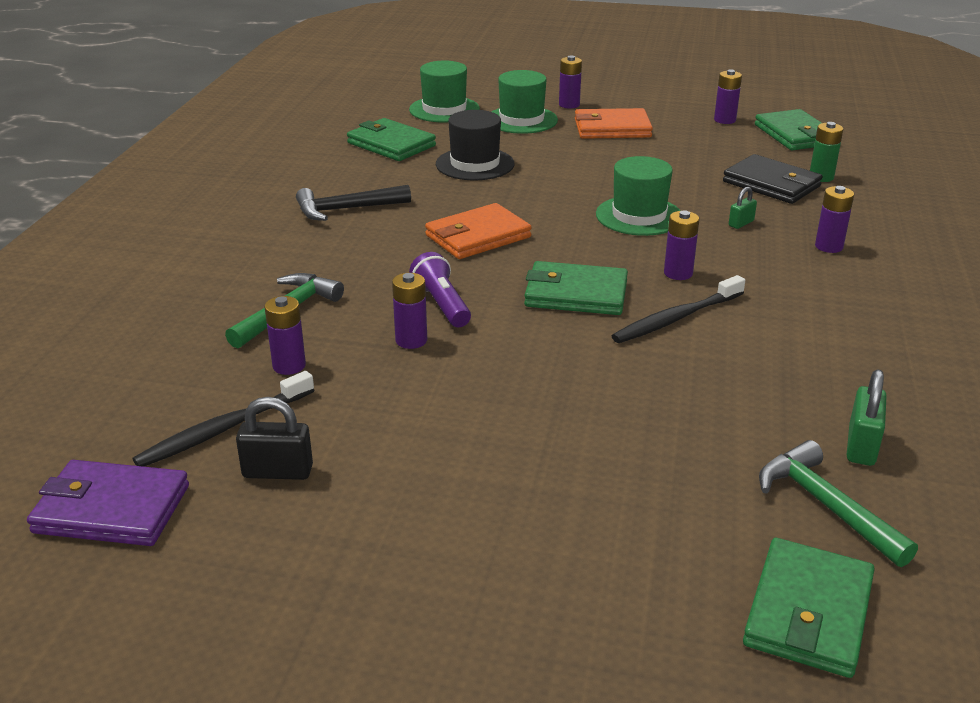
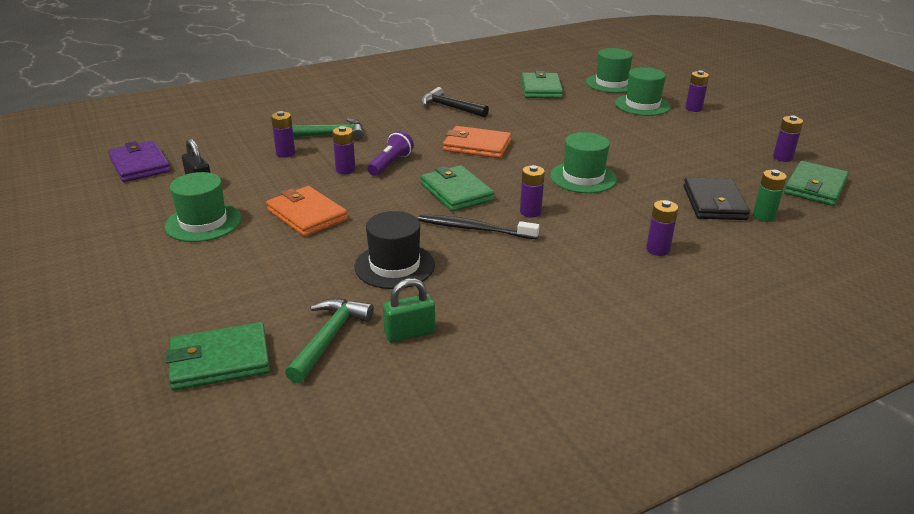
camera: 50 degrees right, 0 degrees up
black toothbrush [132,371,314,467] -> none
black hat [436,110,514,180] -> black hat moved to [355,211,435,289]
orange wallet [575,108,653,139] -> orange wallet moved to [266,186,348,237]
green padlock [729,187,757,229] -> none
none -> green hat [165,172,241,242]

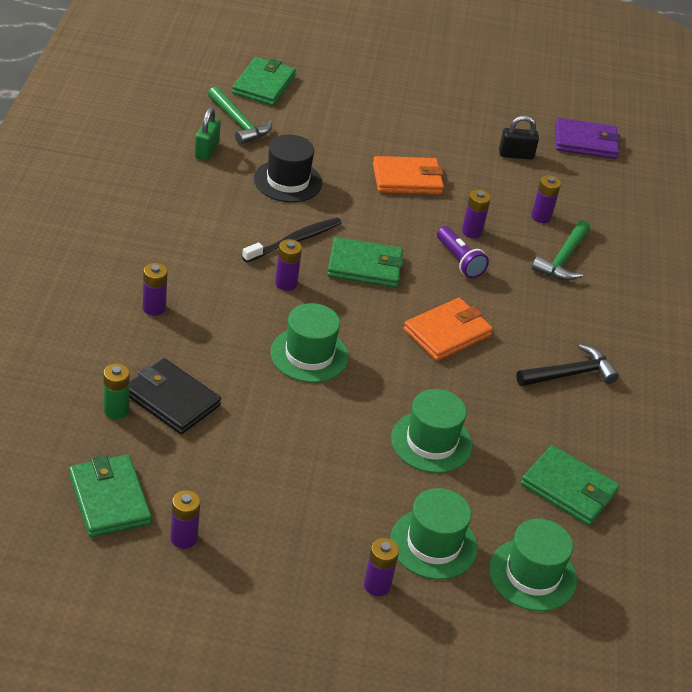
camera: 120 degrees right, 10 degrees up
green hat [165,172,241,242] -> green hat moved to [391,389,473,473]

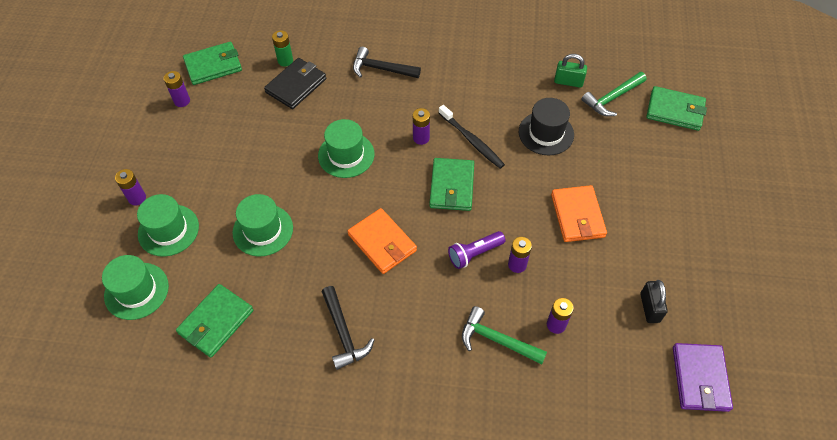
camera: 95 degrees right, 15 degrees up
purple battery [143,263,167,316] -> black hammer [353,47,421,78]

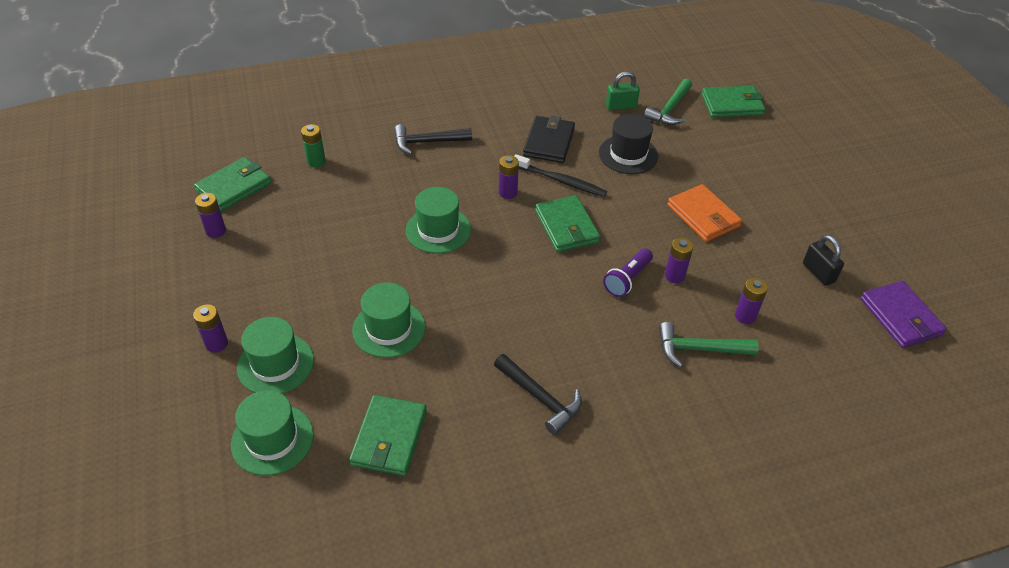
camera: 25 degrees left, 10 degrees down
black wallet [264,58,326,109] -> black wallet moved to [523,116,575,163]
orange wallet [348,208,417,274] -> none

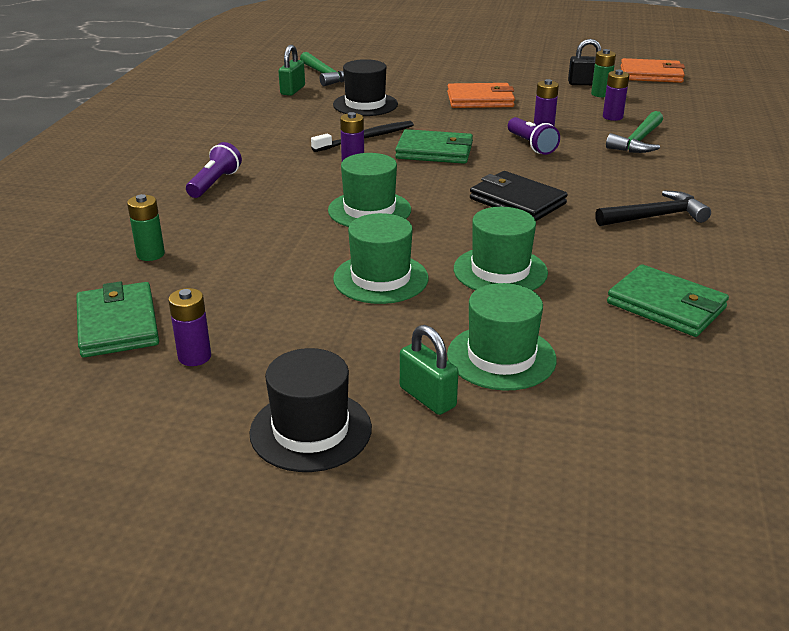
camera: 60 degrees left, 15 degrees down
purple battery [193,304,228,353] -> green padlock [400,325,458,415]
green hat [231,390,314,476] -> green hat moved to [333,213,428,304]
black hammer [394,124,472,155] -> purple flashlight [186,142,242,198]
black wallet [523,116,575,163] -> black wallet moved to [470,171,568,221]
green wallet [702,86,765,118] -> none
purple wallet [860,281,947,348] -> orange wallet [621,58,685,83]
none -> black hat [249,348,372,472]
none -> green battery [591,49,616,97]

